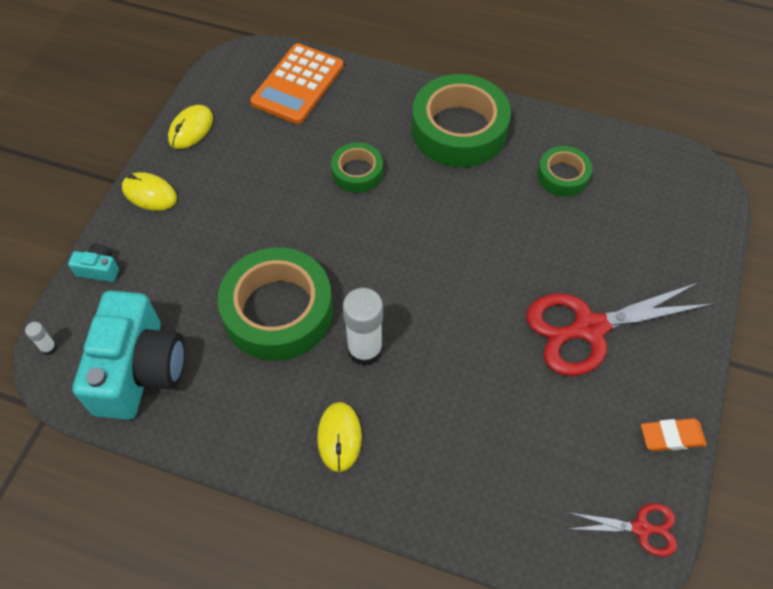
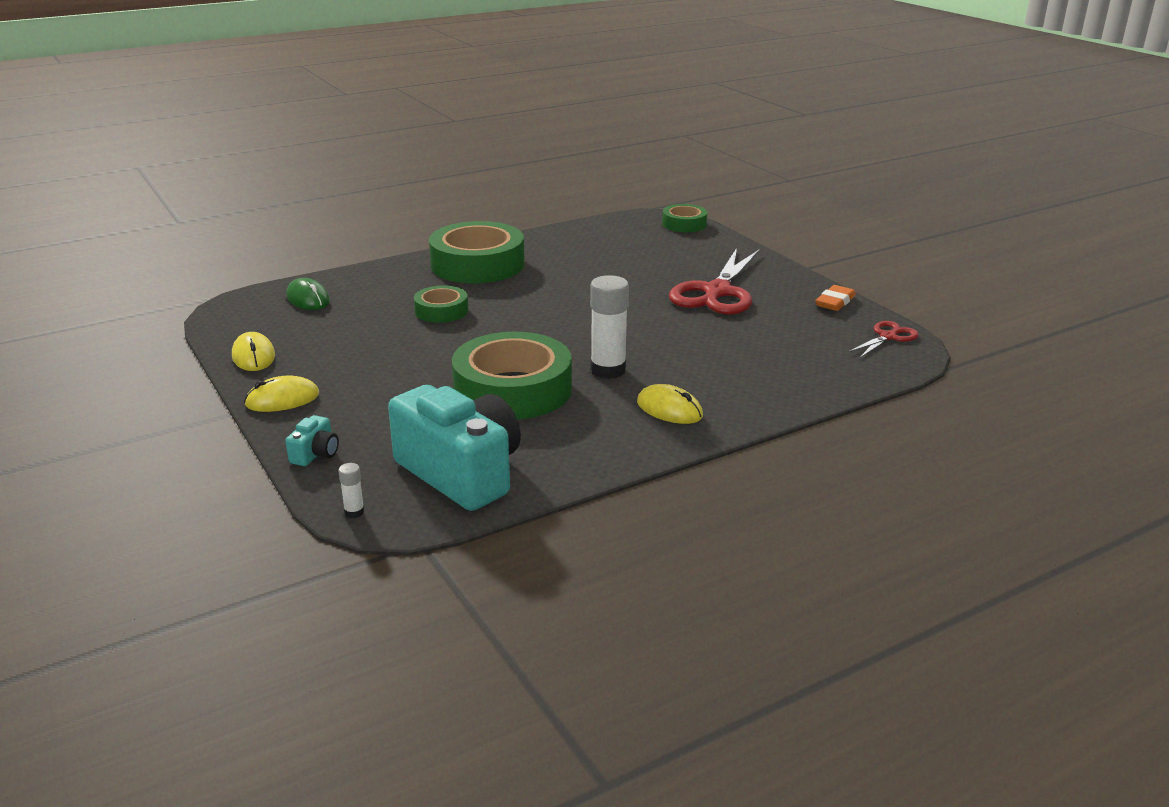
camera: 50 degrees left, 30 degrees down
turquoise camera [68,244,119,282] -> turquoise camera turned 150 degrees clockwise [286,415,339,466]
orange calculator [250,43,344,124] -> green mouse [286,278,330,310]
green tape [538,146,592,197] -> green tape moved to [662,204,707,232]

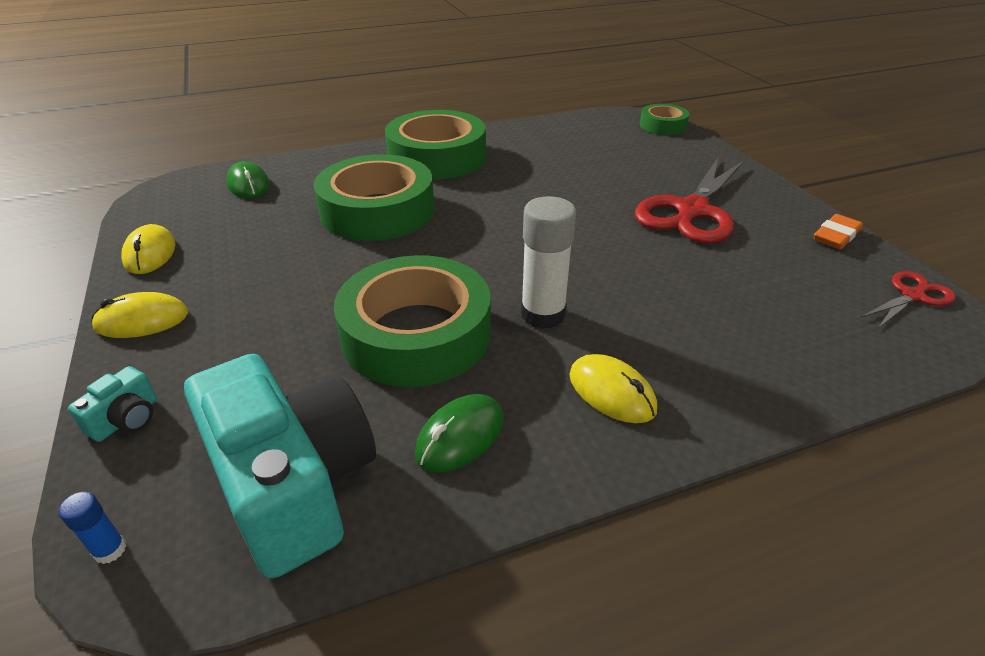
camera: 10 degrees right, 10 degrees up
white glue stick [338,463,365,518] -> blue glue stick [59,492,127,564]
green tape [414,285,468,323] -> green tape [314,154,434,241], size x1.93
none -> green mouse [415,394,504,472]

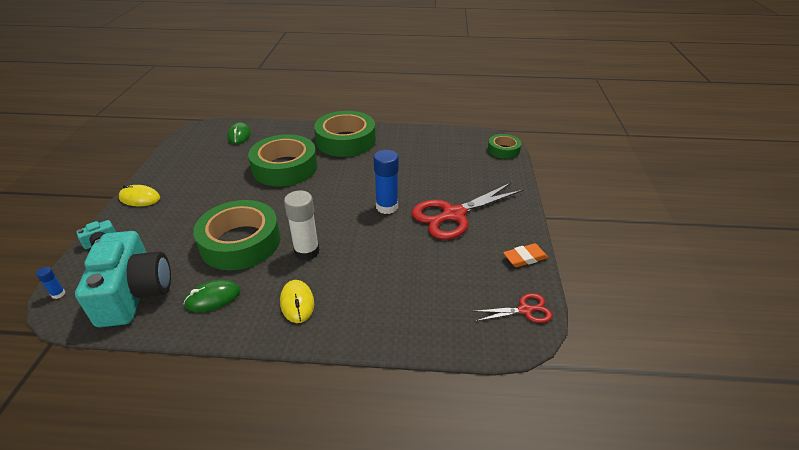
camera: 25 degrees right, 0 degrees up
yellow mouse [121,224,176,274] -> none
none -> blue glue stick [374,150,399,214]

